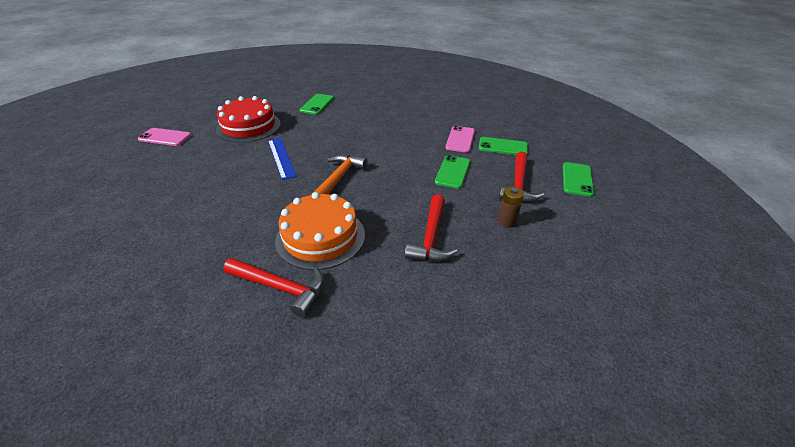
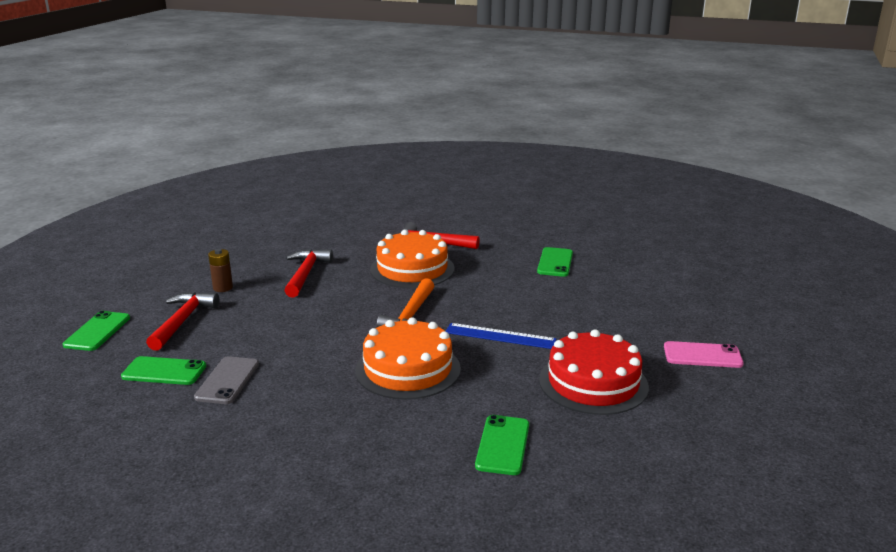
camera: 175 degrees right, 15 degrees down
blue ruler [268,138,297,180] -> blue ruler turned 45 degrees counterclockwise [446,323,556,349]
green phone [435,155,470,189] -> green phone moved to [537,247,573,277]
pink phone [445,126,475,153] -> grey phone [194,356,259,404]
none -> orange cake [355,317,461,400]

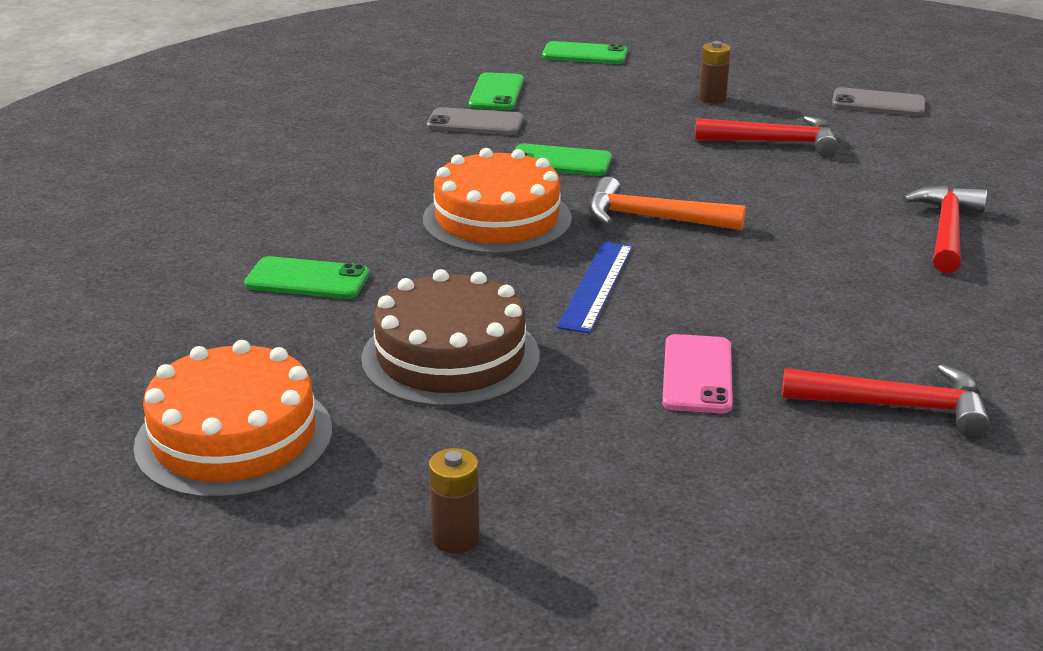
camera: 90 degrees right, 5 degrees up
red hammer [146,292,219,351] -> red hammer moved to [782,364,990,438]
orange cake [370,230,455,288] -> orange cake moved to [133,340,332,499]
green phone [537,247,573,277] -> green phone moved to [515,144,612,176]
red cake [539,329,649,415] -> brown cake [361,269,540,407]
pink phone [664,341,744,368] -> pink phone moved to [662,334,733,413]
none -> brown battery [429,448,480,553]
none -> grey phone [832,87,925,116]

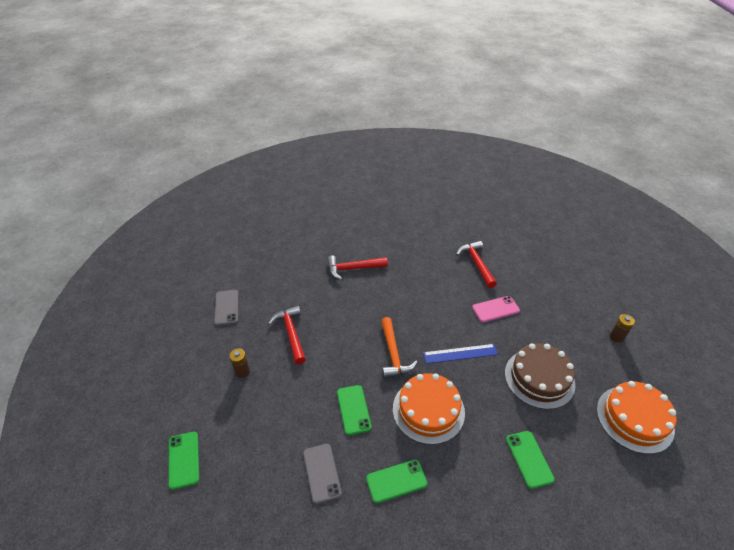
camera: 115 degrees left, 15 degrees up
green phone [468,72,524,110] -> green phone moved to [366,460,427,503]

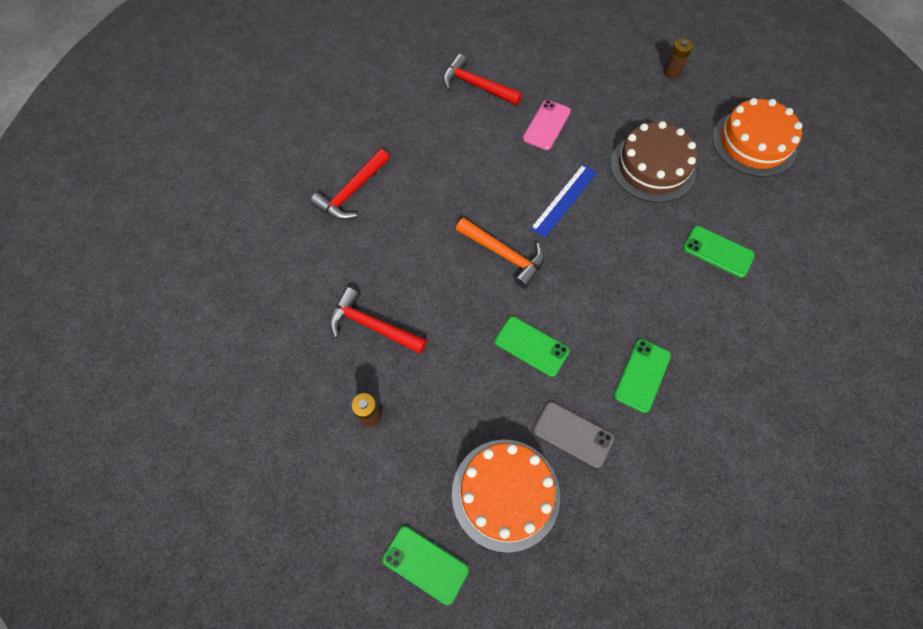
camera: 45 degrees left, 20 degrees up
grey phone [214,290,238,326] -> none
orange cake [393,373,465,445] -> orange cake moved to [452,440,560,553]

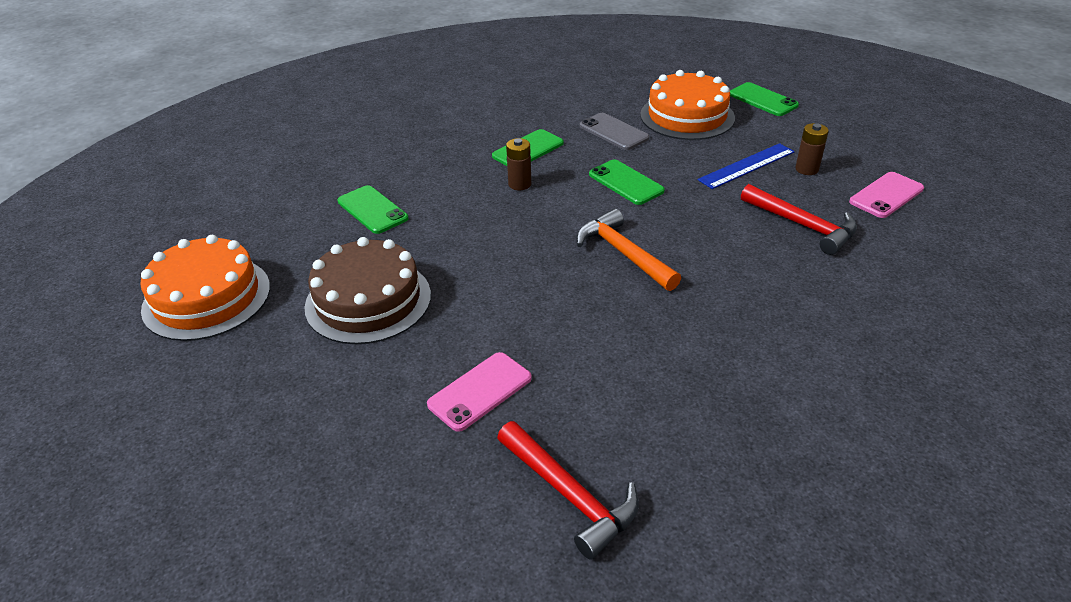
camera: 160 degrees left, 25 degrees down
red hammer [310,149,389,220] -> none
blue ruler [530,164,597,238] -> blue ruler moved to [698,143,795,189]
brown battery [664,39,693,79] -> brown battery moved to [506,138,531,191]
none -> pink phone [849,172,924,218]

